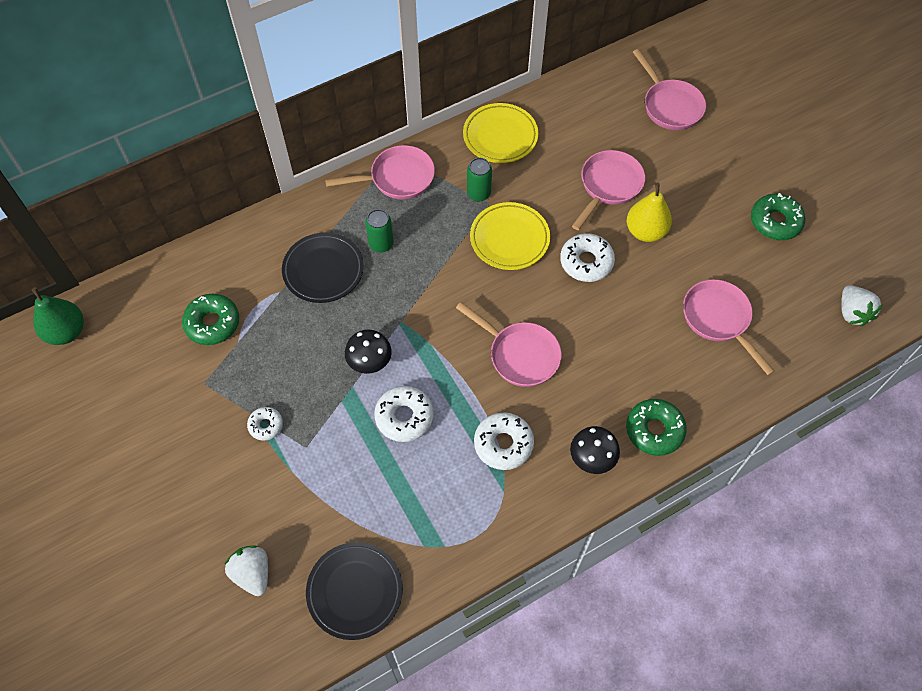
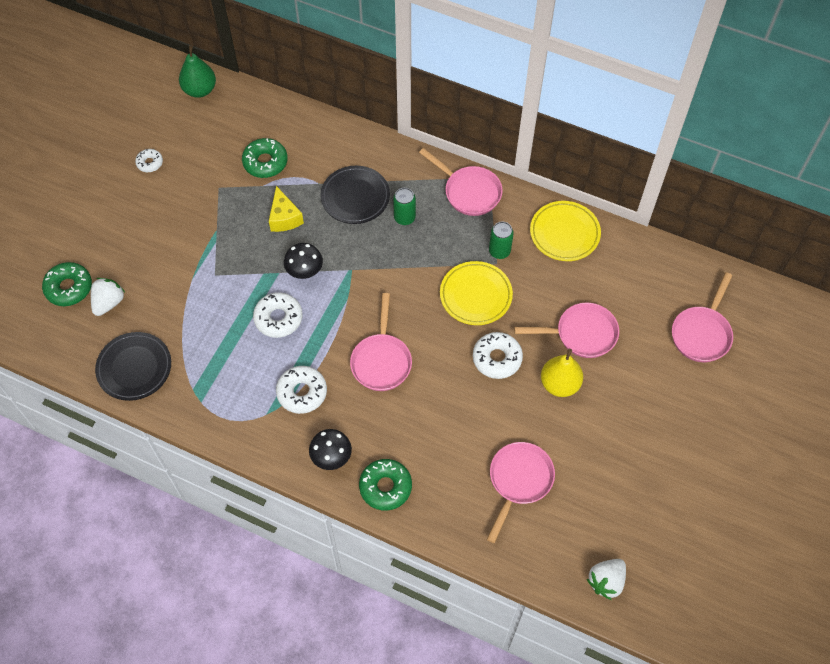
camera: 55 degrees right, 0 degrees up
white donut [247,407,283,441] -> white donut moved to [135,149,163,172]
green donut [751,193,805,240] -> green donut moved to [42,262,92,306]
none -> yellow cheese [269,186,304,232]

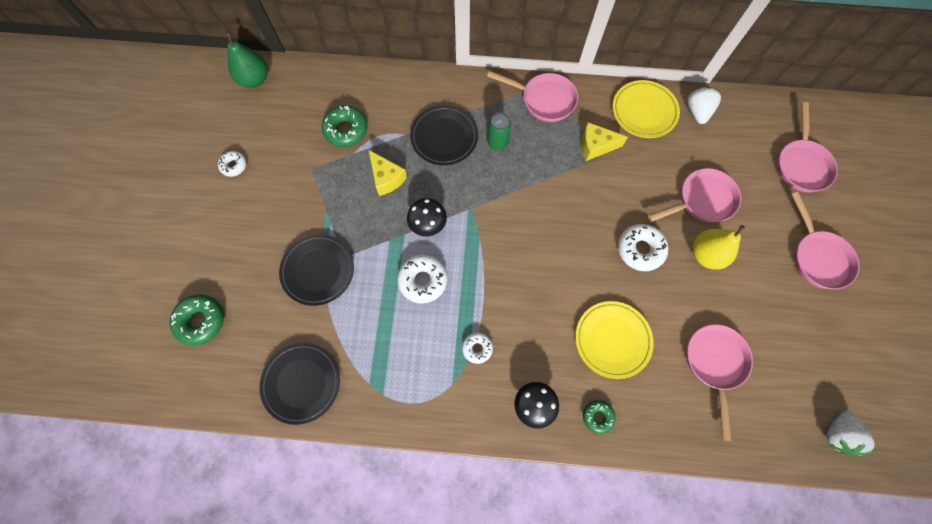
camera: 20 degrees left, 10 degrees up
white strawberry [91,278,125,316] -> white strawberry moved to [687,87,721,124]
white donut [276,366,327,414] -> white donut [462,332,493,364], size x0.60
pink pan [350,293,412,391] -> pink pan moved to [791,192,860,289]
green donut [359,459,412,511] -> green donut [583,400,616,434], size x0.60
yellow plate [440,261,513,325] -> yellow plate moved to [575,301,654,379]
green can [489,222,514,259] -> yellow cheese [581,122,628,161]
none -> black plate [279,234,354,306]

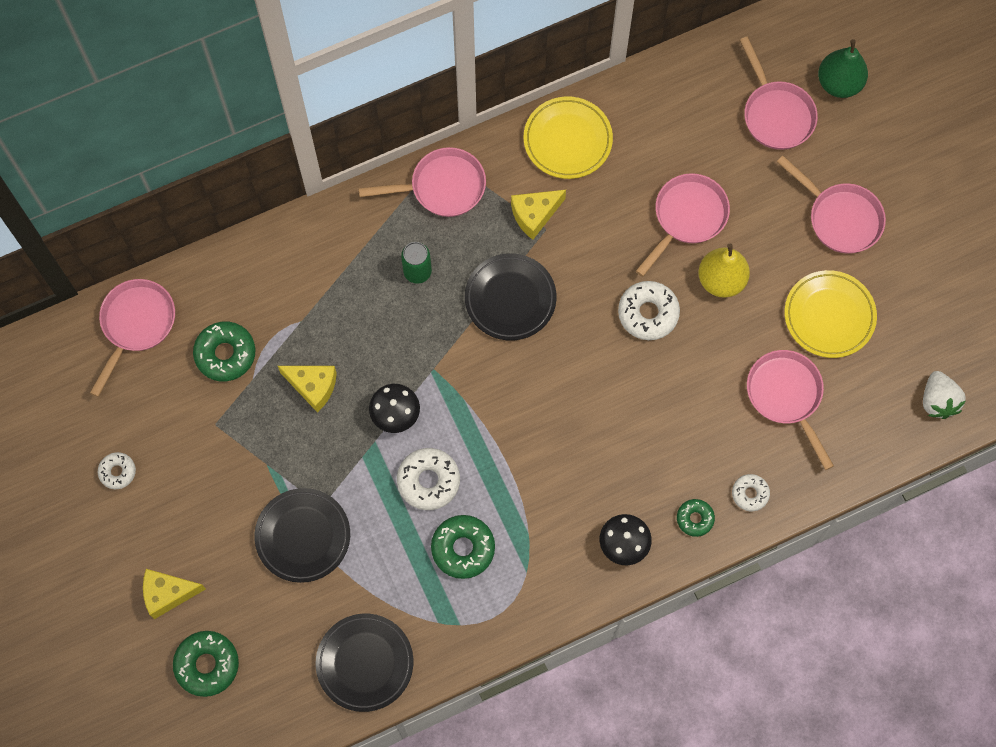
camera: 30 degrees left, 0 degrees up
green pear [226,31,268,88] -> green pear moved to [818,39,868,98]
black plate [410,105,478,165] -> black plate moved to [465,253,557,341]
white donut [462,332,493,364] -> white donut moved to [732,474,770,511]
yellow plate [575,301,654,379] -> yellow plate moved to [784,270,877,358]
white strawberry [687,87,721,124] -> none
none -> pink pan [90,279,175,397]
none -> yellow cheese [143,569,206,619]
none -> green donut [431,515,495,579]

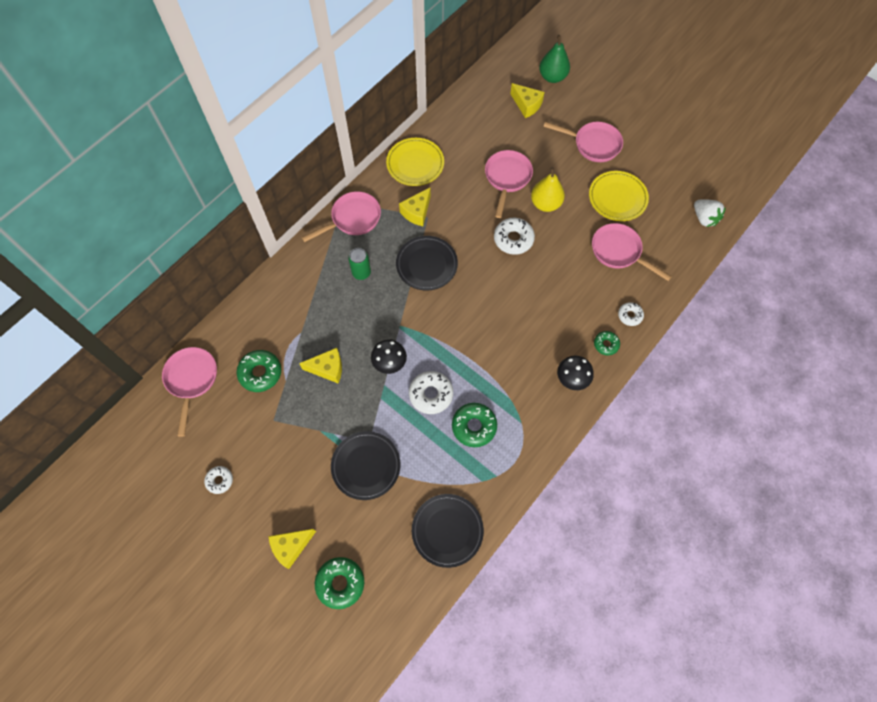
camera: 25 degrees left, 5 degrees down
pink pan [739,37,818,150] -> yellow cheese [510,83,545,118]

